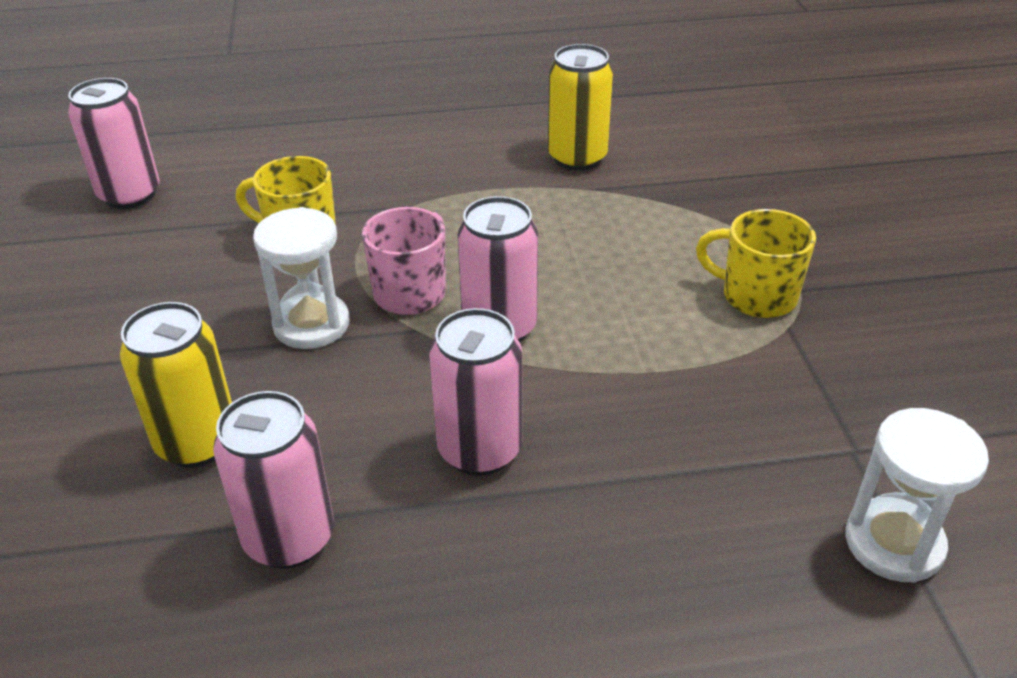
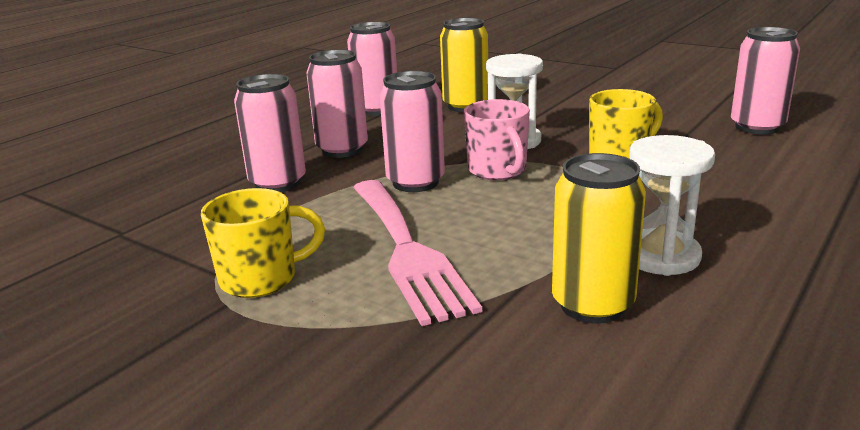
camera: 135 degrees right, 15 degrees down
white hourglass [845,408,989,583] -> white hourglass moved to [629,135,715,276]
none -> pink can [234,74,306,192]
none -> pink fork [353,180,482,326]

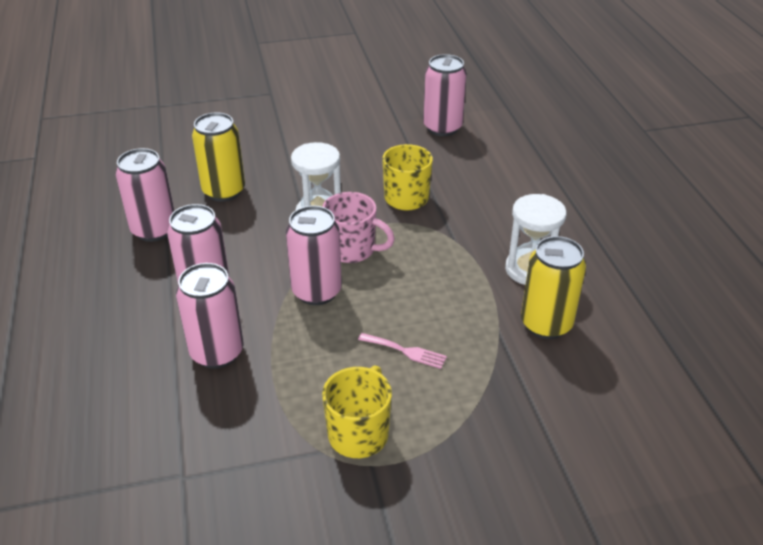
camera: 50 degrees left, 15 degrees up
pink fork [353,180,482,326] -> pink fork [358,333,447,369], size x0.40

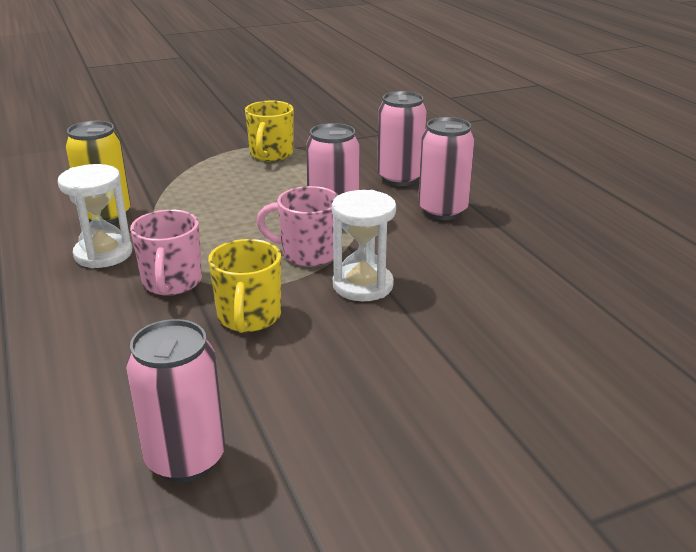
camera: 170 degrees right, 10 degrees down
pink can [116,148,174,242] -> none
yellow can [192,113,245,202] -> none
pink fork [358,333,447,369] -> none
none -> pink mug [130,209,202,296]

